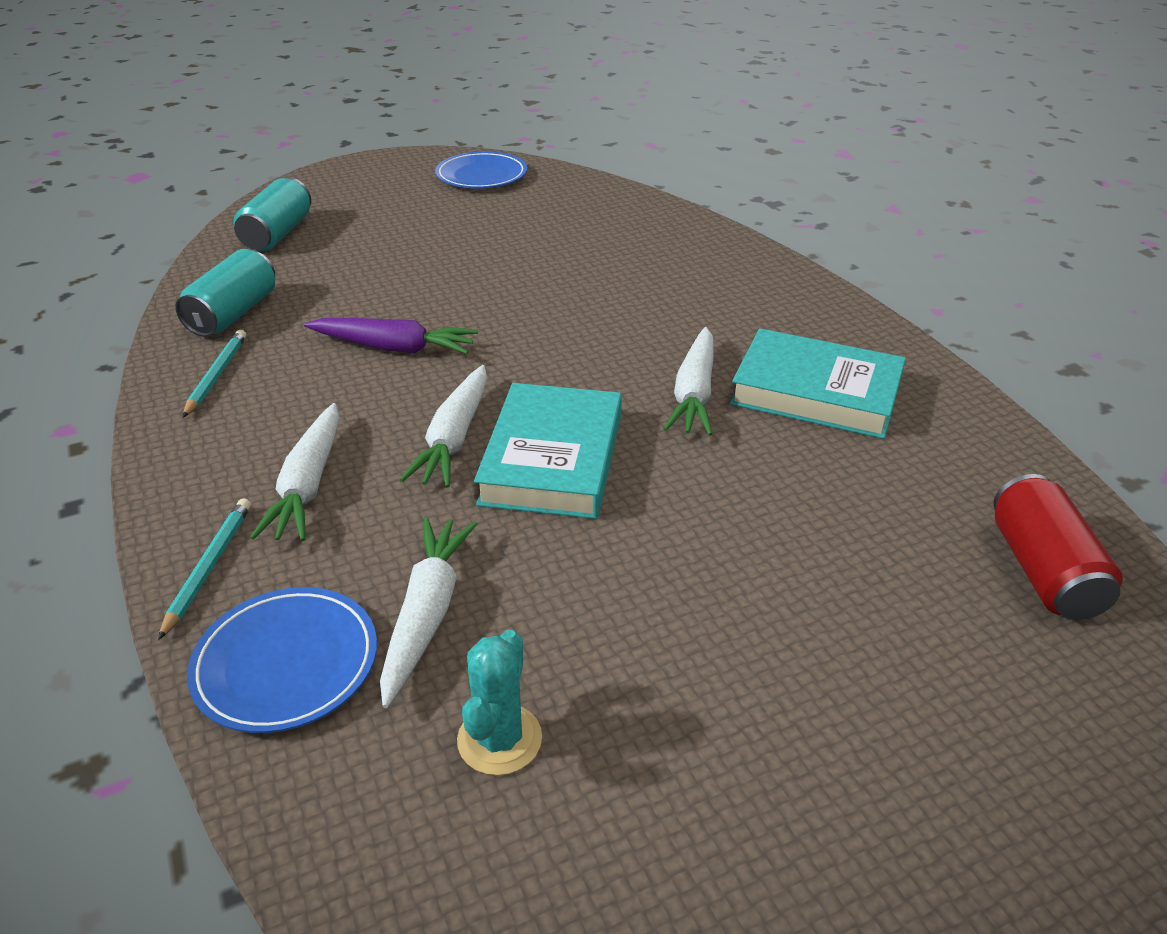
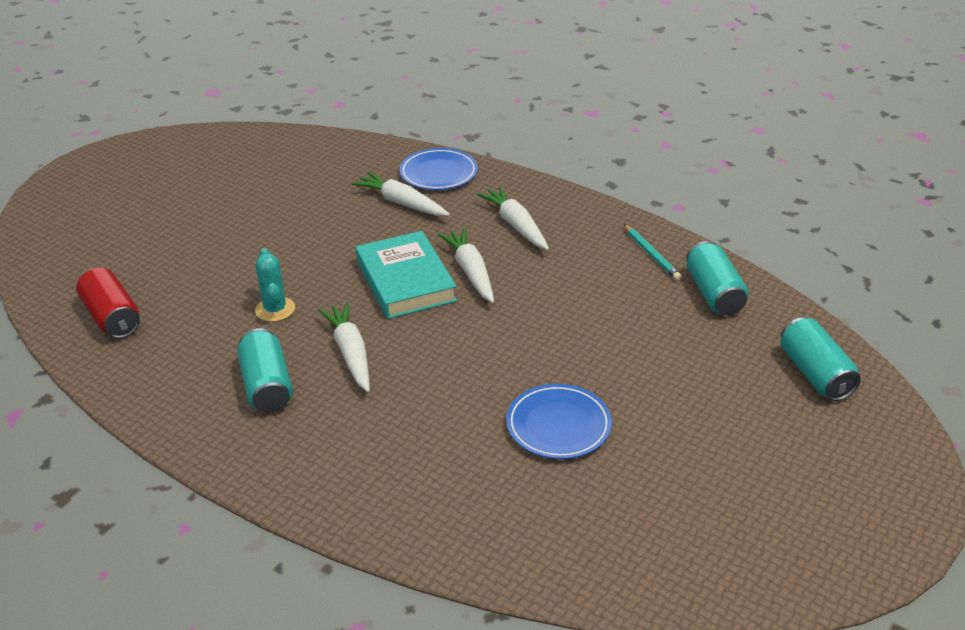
camera: 150 degrees right, 0 degrees up
turquoise pencil [158,498,251,640] -> none
purple carrot [304,318,478,354] -> none
white carrot [380,517,478,708] -> white carrot turned 150 degrees clockwise [351,172,450,216]
blue plate [435,151,527,188] -> blue plate moved to [506,384,612,459]
turquoise cactus [457,629,542,775] -> turquoise cactus moved to [255,248,295,322]
turquoise book [730,328,906,439] -> turquoise can [237,328,293,412]

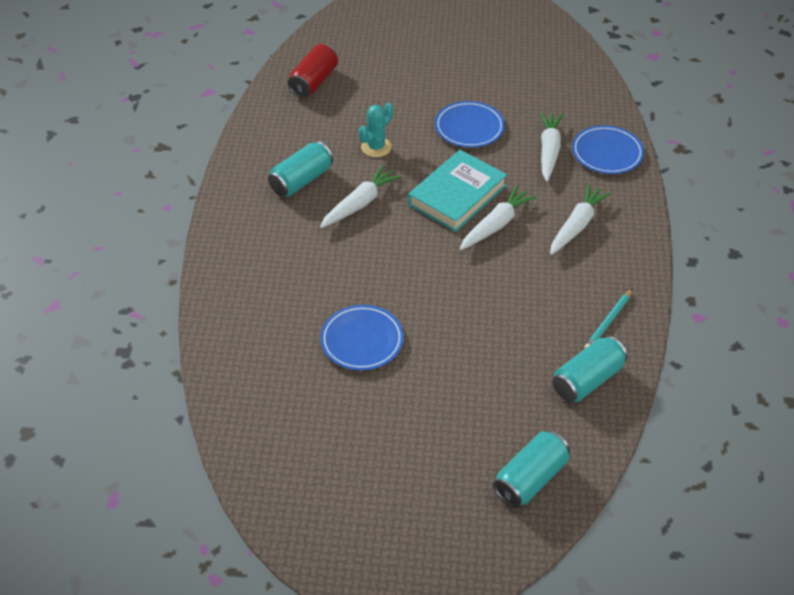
camera: 60 degrees right, 10 degrees up
none -> blue plate [435,101,505,148]

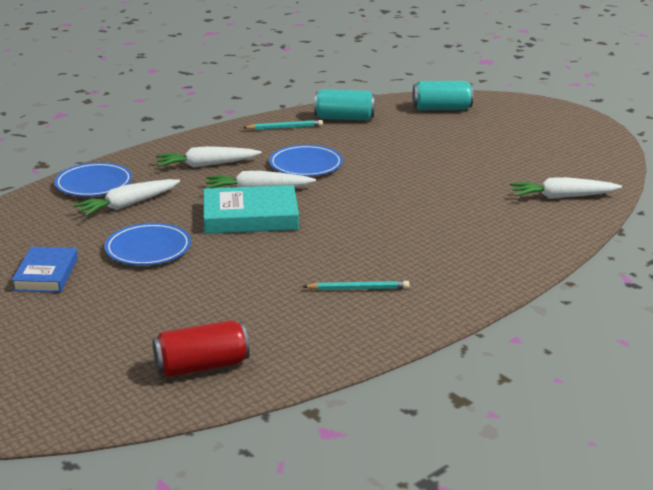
camera: 135 degrees left, 20 degrees down
turquoise can [268,141,333,197] -> turquoise pencil [302,281,410,290]
white carrot [320,165,401,228] -> white carrot moved to [510,177,622,199]
blue plate [320,305,404,370] -> blue plate moved to [269,145,343,176]
turquoise cactus [358,103,393,157] -> none
none -> blue book [12,247,78,292]

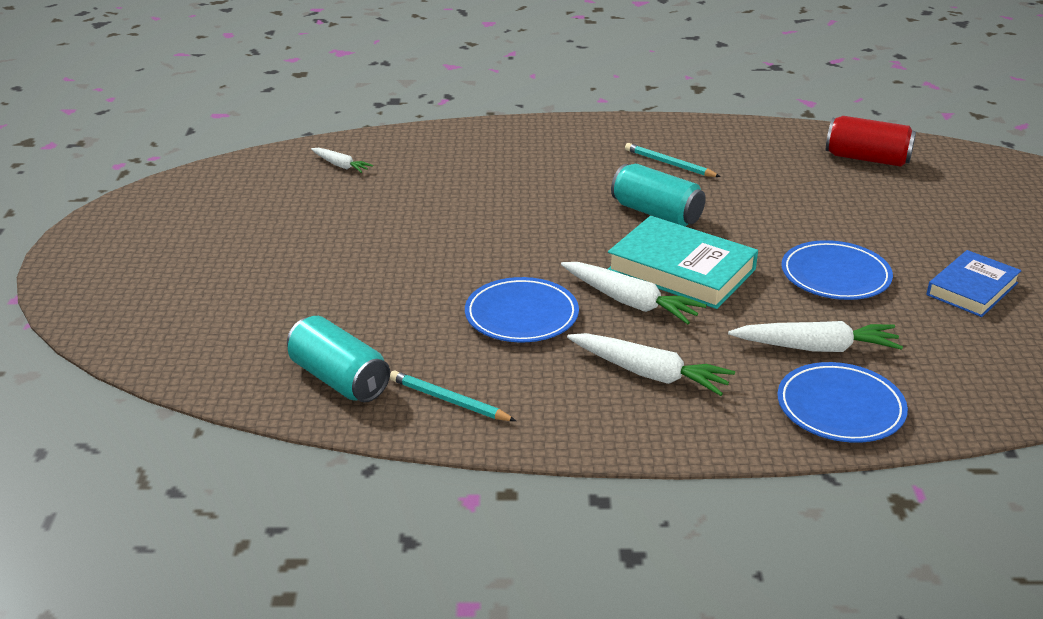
camera: 140 degrees left, 5 degrees up
turquoise can [413,81,473,110] -> turquoise can moved to [611,164,705,226]
white carrot [510,177,622,199] -> white carrot [311,148,373,173], size x0.57

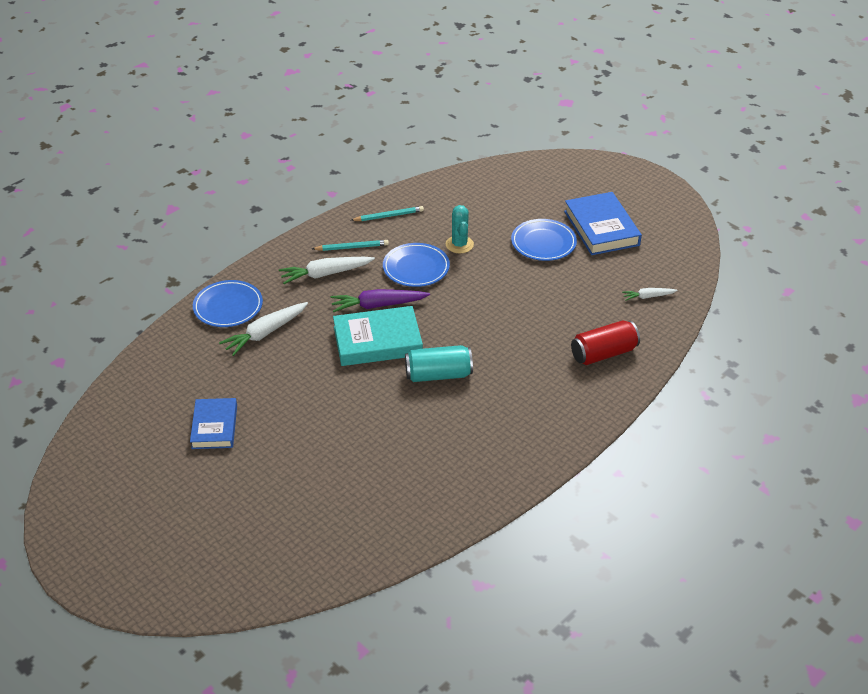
camera: 135 degrees right, 10 degrees up
turquoise can [287,316,390,402] -> none
white carrot [561,262,707,324] -> purple carrot [331,289,430,312]
turquoise pencil [625,143,721,177] -> turquoise pencil moved to [312,240,389,251]
blue plate [781,240,893,300] -> blue plate moved to [511,219,577,261]
red can [826,116,916,167] -> red can moved to [571,321,640,365]
none -> turquoise cactus [446,205,474,253]
none -> blue book [564,192,642,255]

